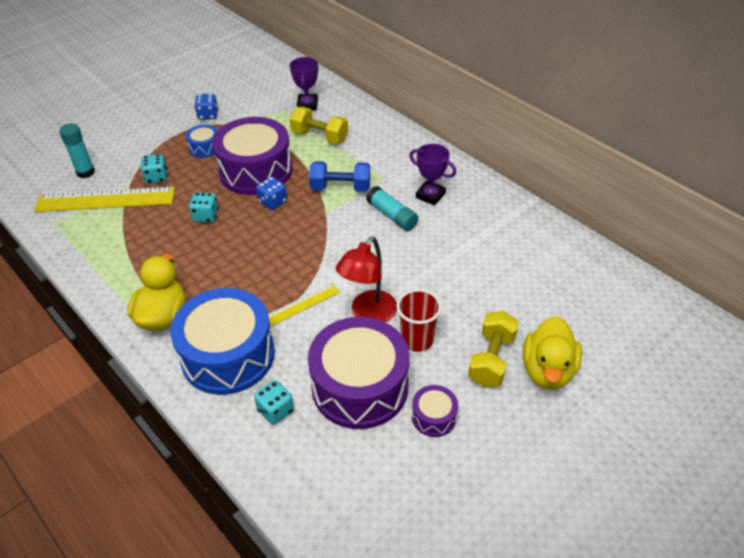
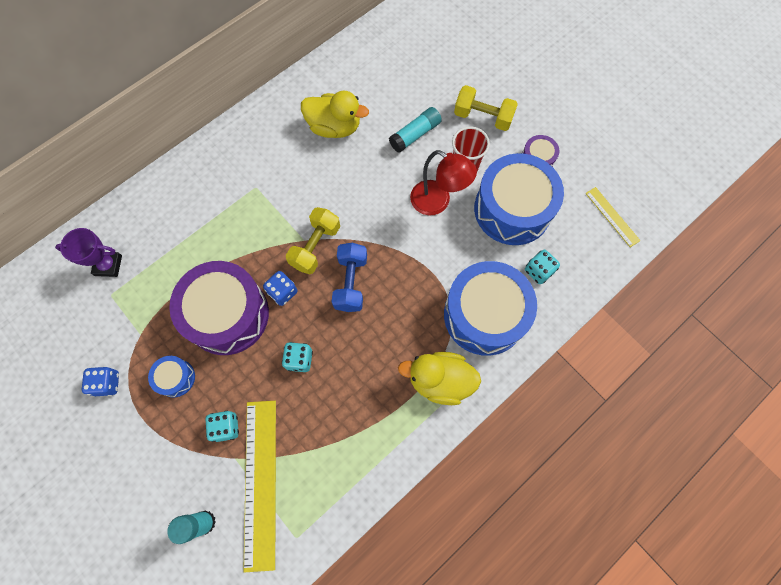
camera: 90 degrees left, 25 degrees up
yellow ruler [268,283,340,326] -> yellow ruler moved to [585,187,641,247]
yellow dumbbell [290,107,348,144] -> yellow dumbbell moved to [286,207,340,274]
purple drum [308,317,410,429] -> blue drum [474,153,564,245]
blue dumbbell [309,161,370,192] -> blue dumbbell moved to [332,243,367,312]
turquoise glue stick [366,186,418,231] -> turquoise glue stick moved to [389,107,442,153]
purple trophy [409,144,456,205] -> none
yellow duck [523,316,582,389] -> yellow duck moved to [301,91,369,138]

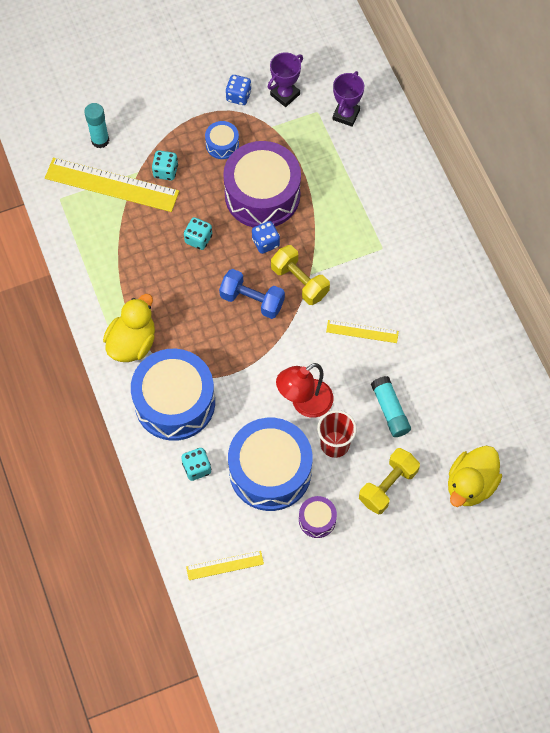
camera: 110 degrees right, 5 degrees down
yellow duck [301,91,369,138] -> yellow duck moved to [448,446,502,507]
none -> purple trophy [268,52,303,107]
none -> yellow ruler [326,320,399,343]

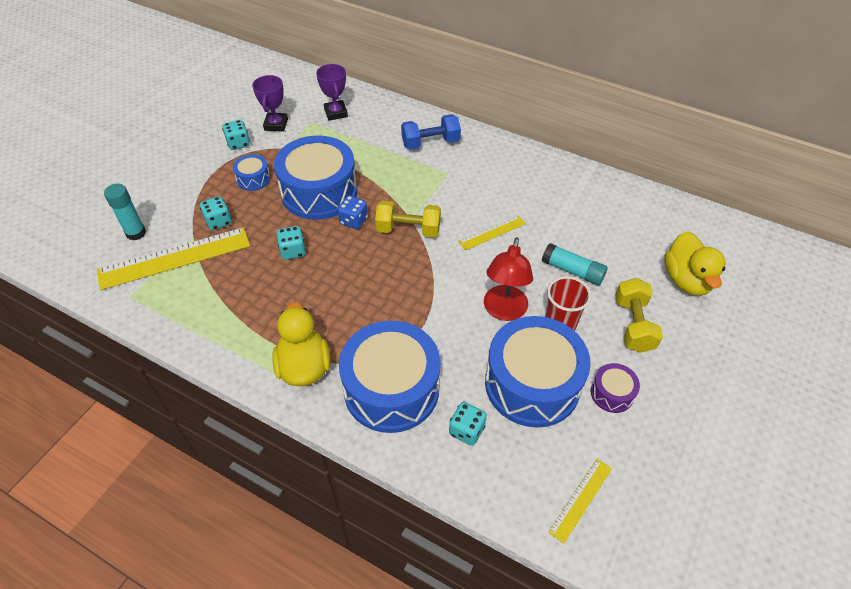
camera: 40 degrees left, 15 degrees down
blue dumbbell [219,269,285,319] -> blue dumbbell moved to [401,114,461,150]
purple drum [223,141,301,228] -> blue drum [274,136,357,220]
blue dice [226,75,252,105] -> turquoise dice [222,120,250,150]

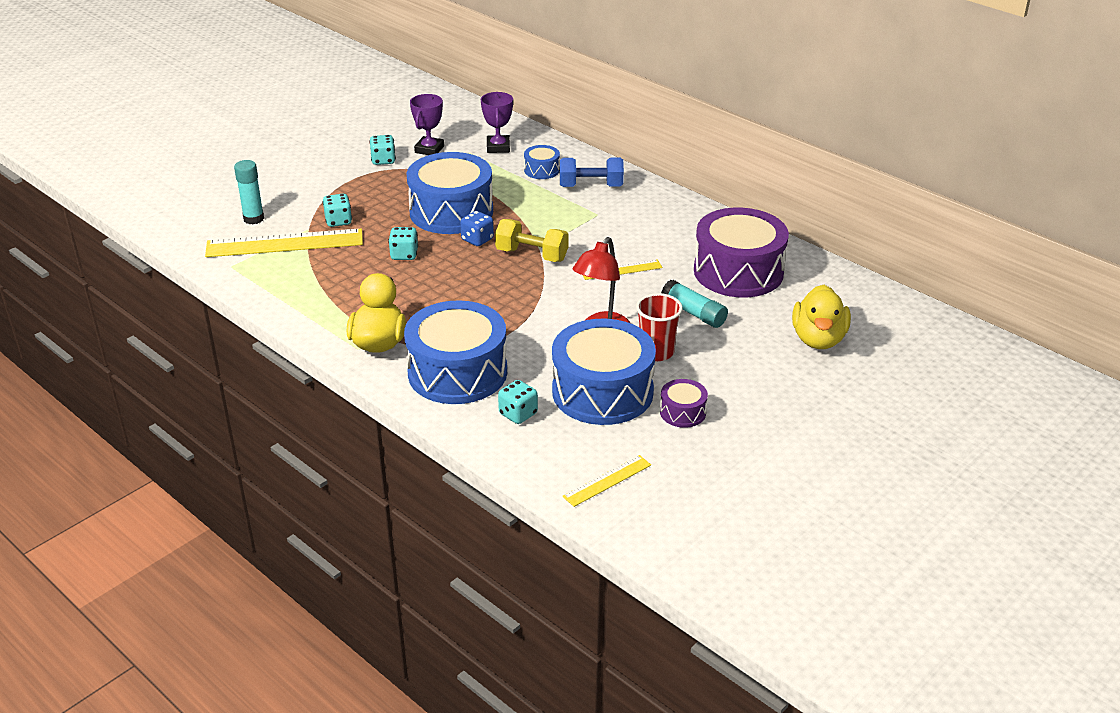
camera: 15 degrees right, 15 degrees down
blue drum [233,154,270,191] -> blue drum moved to [524,145,560,179]
yellow dumbbell [615,278,663,353] -> none
none -> purple drum [694,208,789,297]

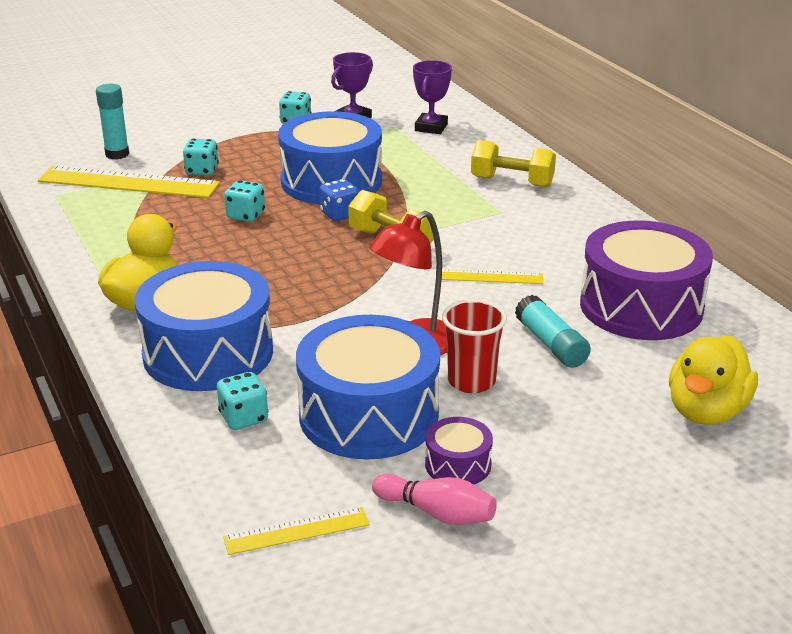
camera: 20 degrees right, 5 degrees down
blue drum [524,145,560,179] -> none
blue dumbbell [560,157,624,187] -> yellow dumbbell [471,140,556,187]
none -> pink bowling pin [372,474,497,525]

